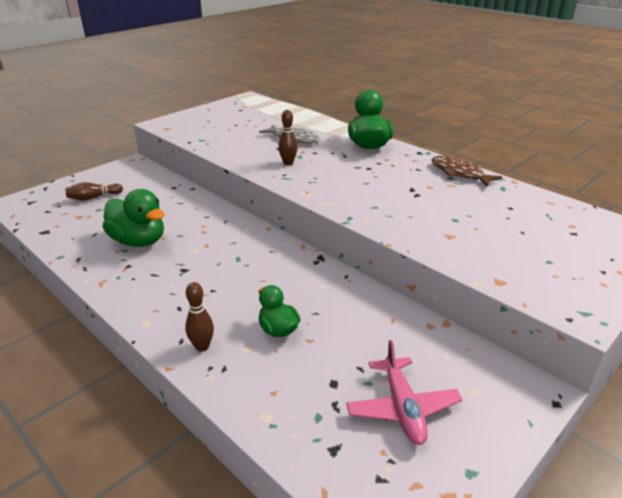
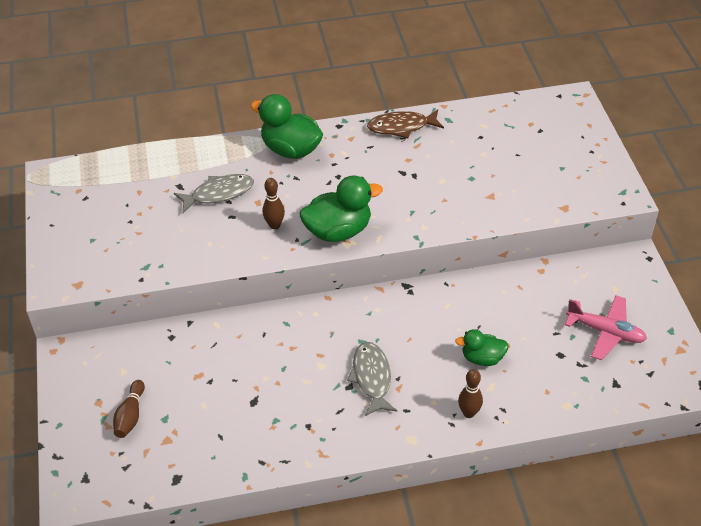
camera: 55 degrees left, 15 degrees up
green duck [103,189,164,247] -> green duck moved to [300,175,383,242]
none -> grey fish [347,342,397,416]

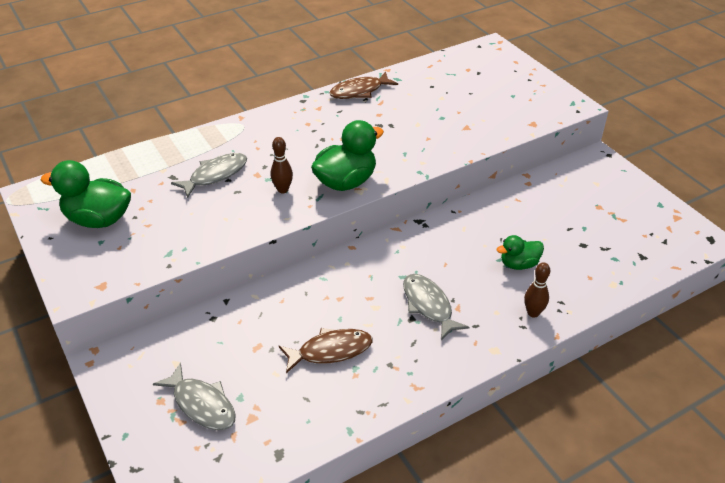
camera: 20 degrees left, 5 degrees down
brown bowling pin [113,380,145,438] -> grey fish [153,362,236,430]
green duck [250,94,323,159] -> green duck moved to [41,160,131,228]
pink plane [565,296,647,360] -> none
none -> brown fish [279,328,372,373]

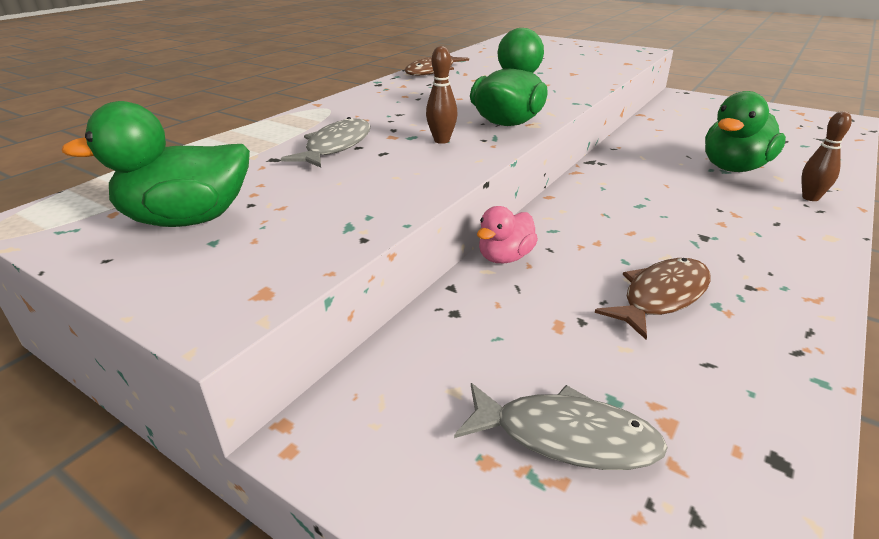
camera: 25 degrees left, 10 degrees down
grey fish [403,274,470,340] -> none
green duck [497,235,544,270] -> green duck [705,91,786,172], size x1.69
none -> pink duck [477,206,538,263]

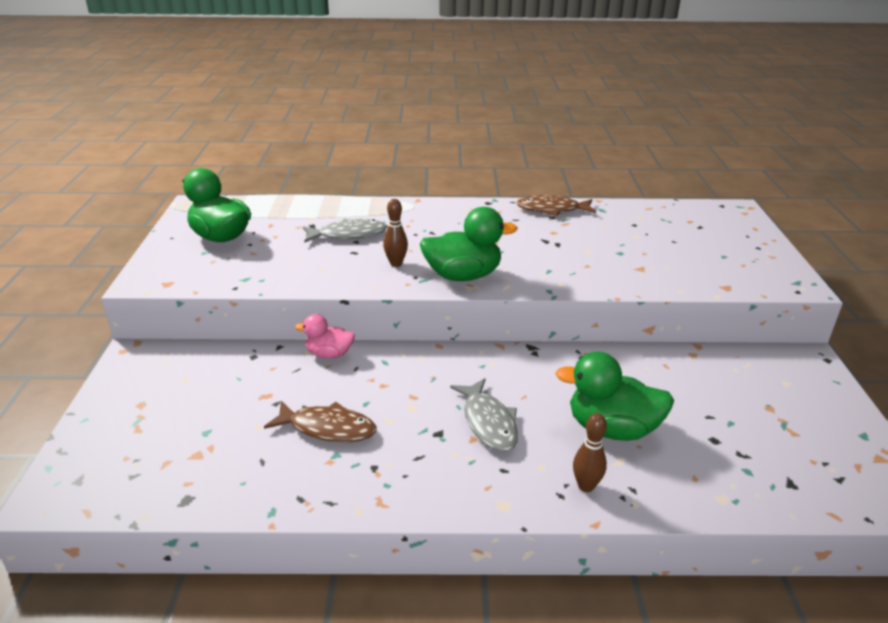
camera: 55 degrees right, 0 degrees up
grey fish [454,383,668,470] -> grey fish moved to [450,378,518,452]

